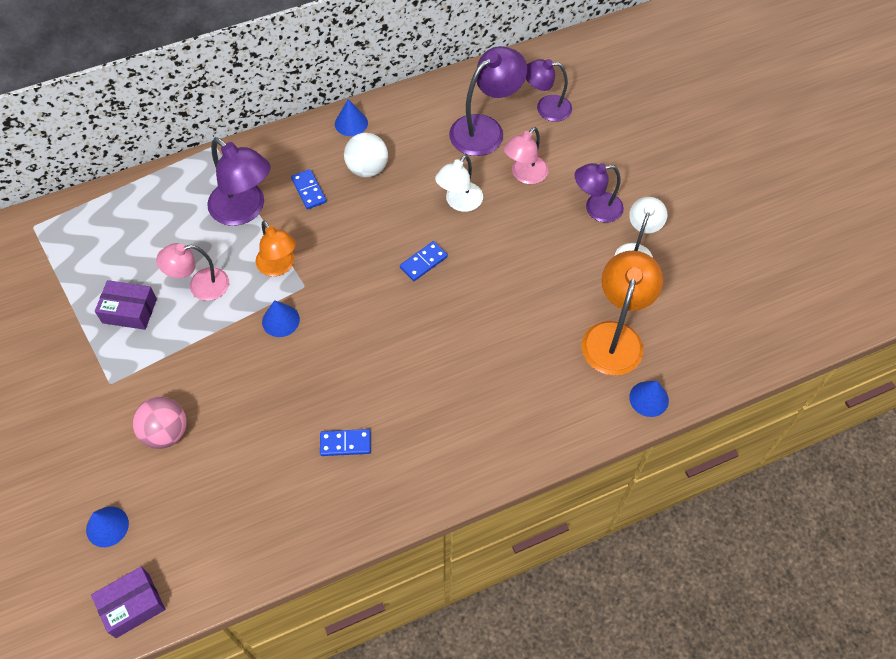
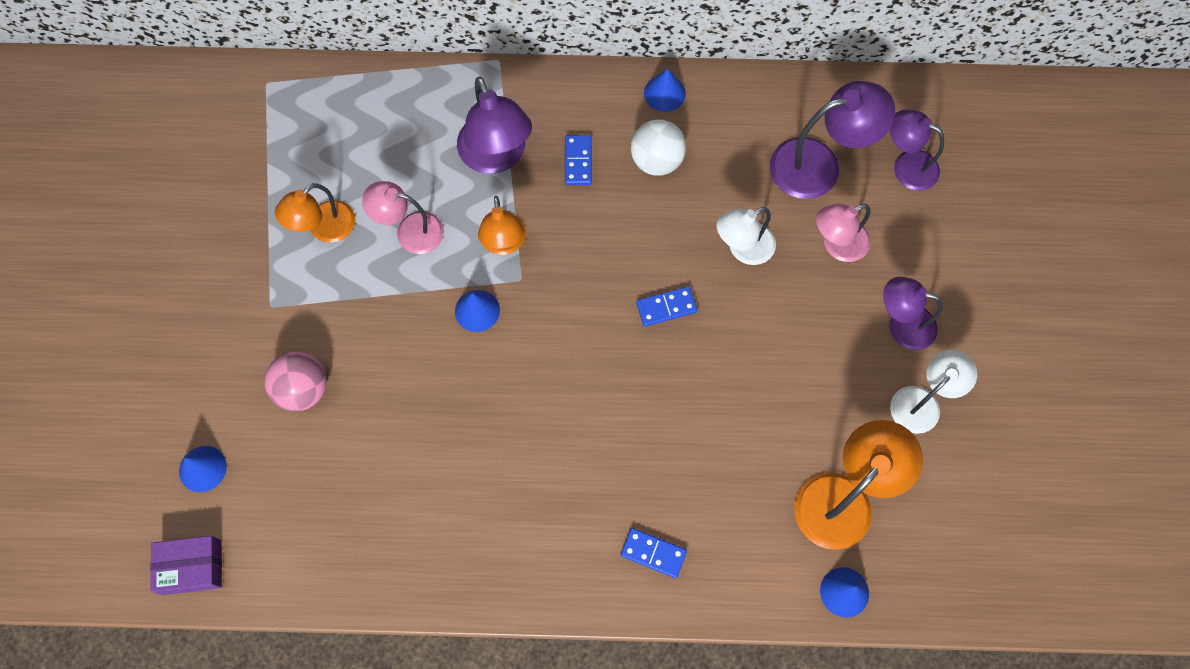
camera: 25 degrees right, 10 degrees up
purple box [95,280,157,330] -> orange lamp [275,183,355,243]
blue domino [320,429,371,456] -> blue domino moved to [621,528,687,578]

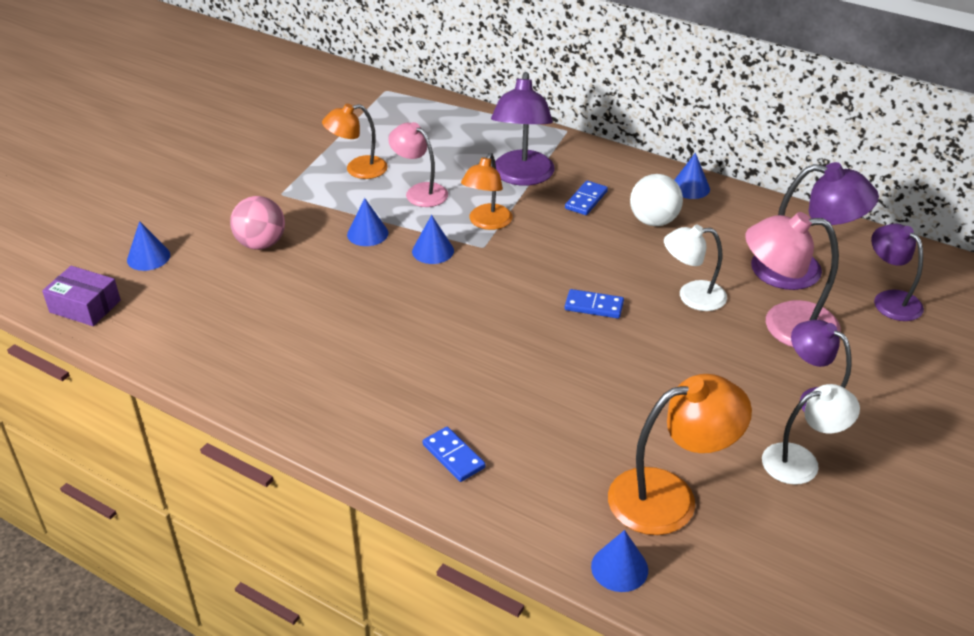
camera: 30 degrees right, 30 degrees down
pink lamp [816,204,871,262] -> pink lamp [745,212,841,347], size x1.51
none -> blue cone [347,198,388,246]

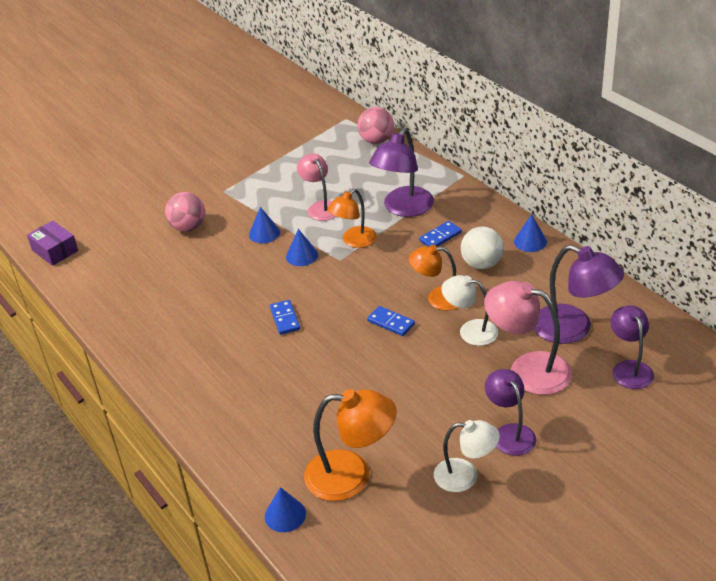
camera: 25 degrees right, 0 degrees up
blue cone [127,221,170,271] -> none
orange lamp [322,104,388,179] -> orange lamp moved to [409,245,458,311]
blue domino [423,427,485,482] -> blue domino moved to [270,300,300,335]
none -> pink ball [357,107,394,144]

